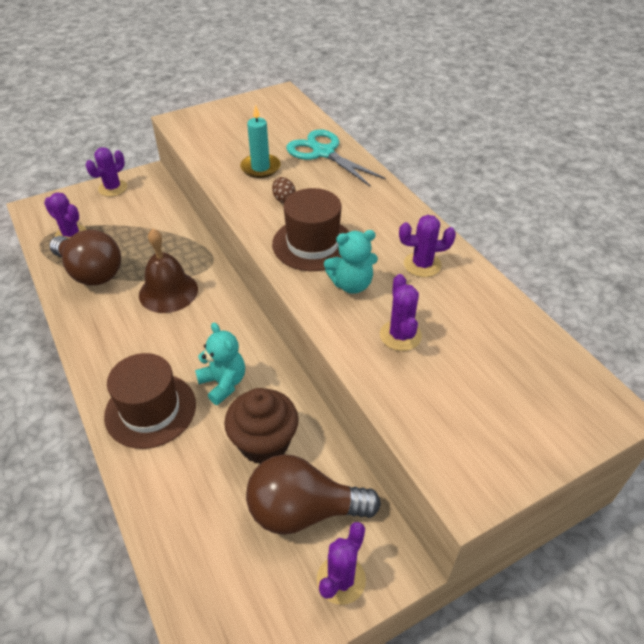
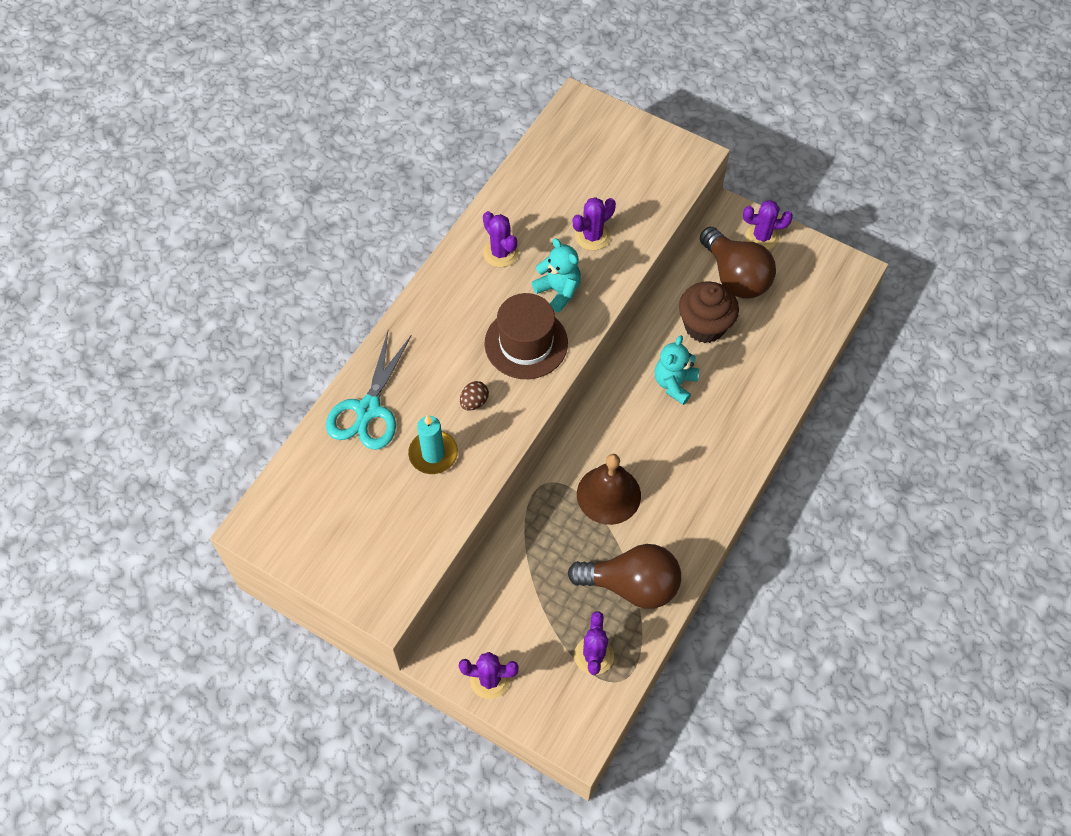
camera: 120 degrees left, 15 degrees up
brown light bulb [49,230,121,286] -> brown light bulb turned 90 degrees clockwise [568,544,681,609]
brown hat [104,353,196,449] -> none

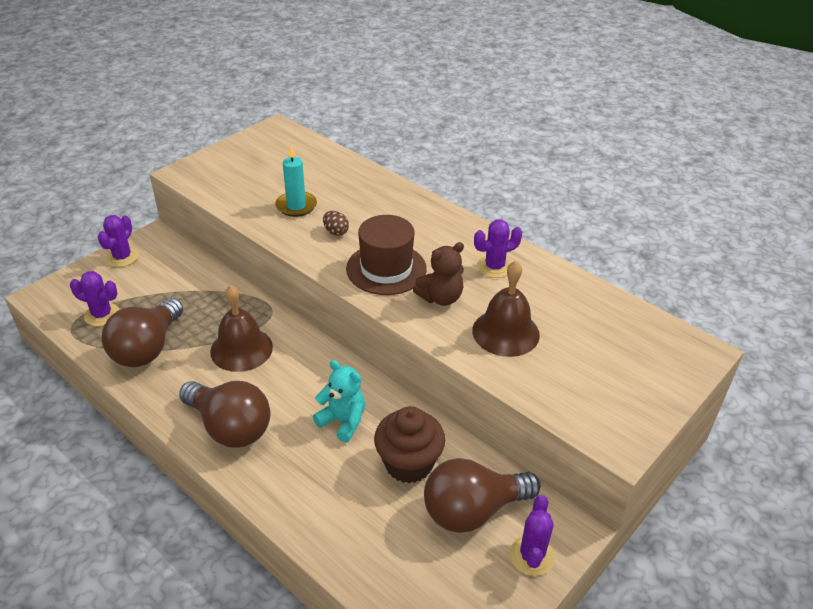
camera: 100 degrees right, 20 degrees down
turquoise scissors [326,331,412,450] -> none
turquoise teddy bear [532,238,581,312] -> brown teddy bear [413,242,464,306]
purple cactus [573,197,616,250] -> brown bell [472,261,540,357]
none -> brown light bulb [179,381,270,448]

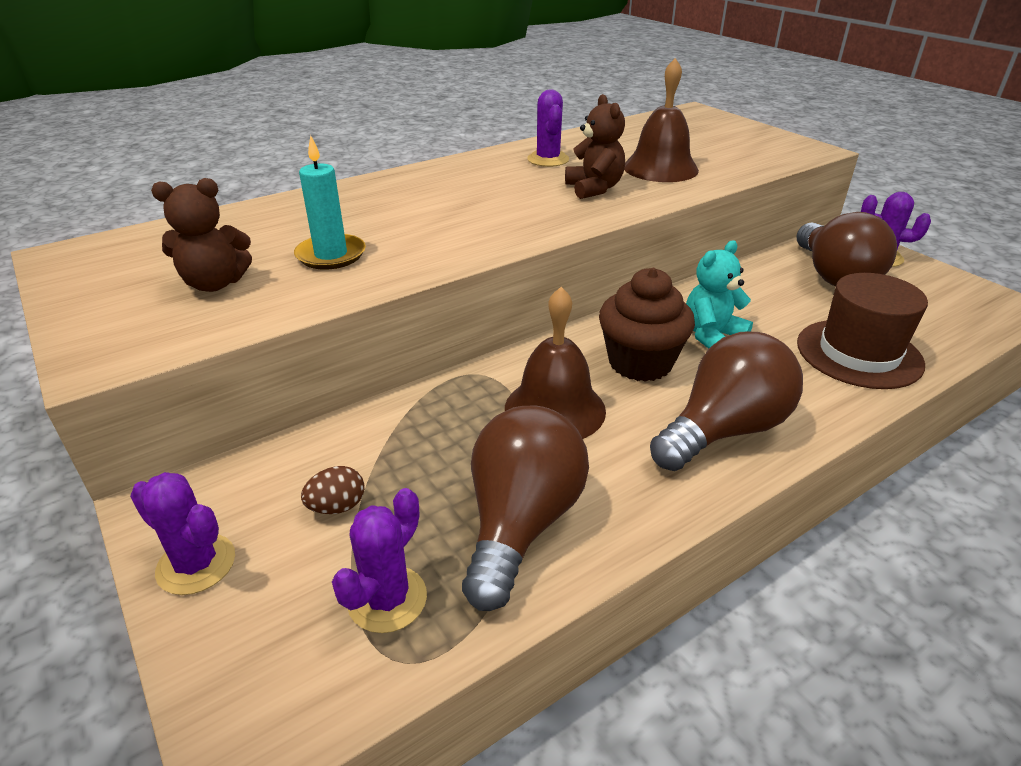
camera: 75 degrees left, 5 degrees down
brown light bulb [102,298,183,367] -> brown light bulb turned 105 degrees counterclockwise [462,406,589,611]
brown egg [323,211,349,236] -> brown egg moved to [301,466,365,514]
brown hat [346,215,427,295] -> brown hat moved to [797,273,928,389]
brown cupcake [374,406,445,483] -> brown cupcake moved to [599,268,695,382]
none -> brown teddy bear [151,178,252,292]

